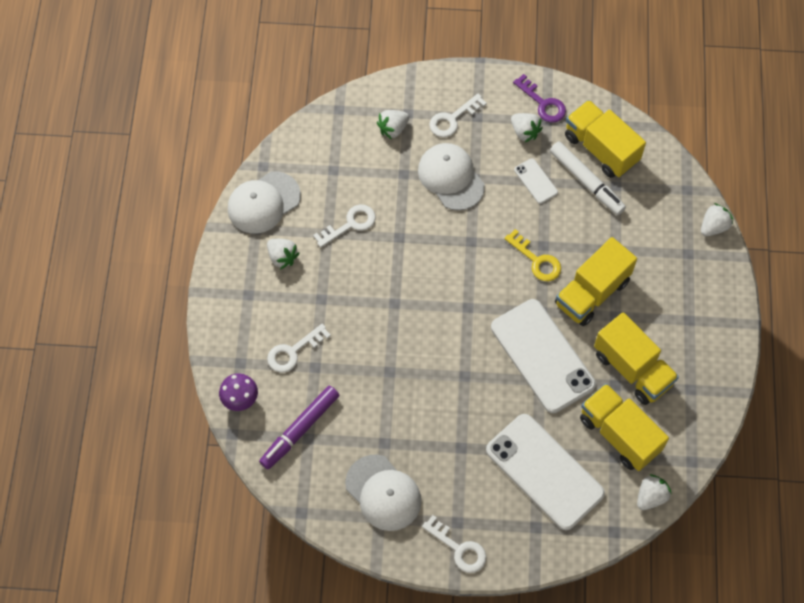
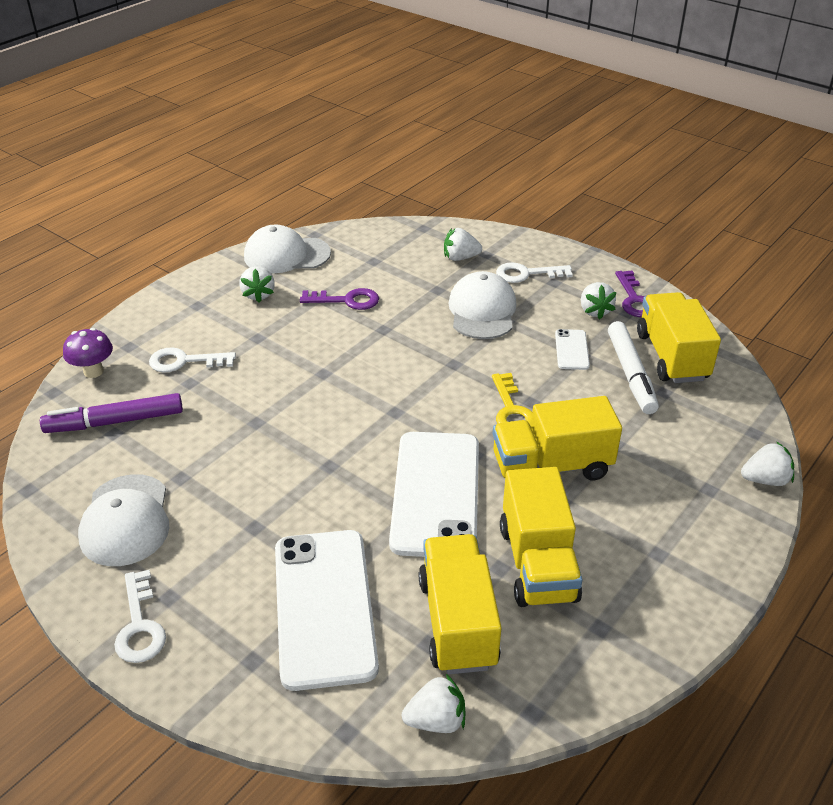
camera: 35 degrees right, 25 degrees down
white key [313,204,376,248] -> purple key [300,288,379,310]

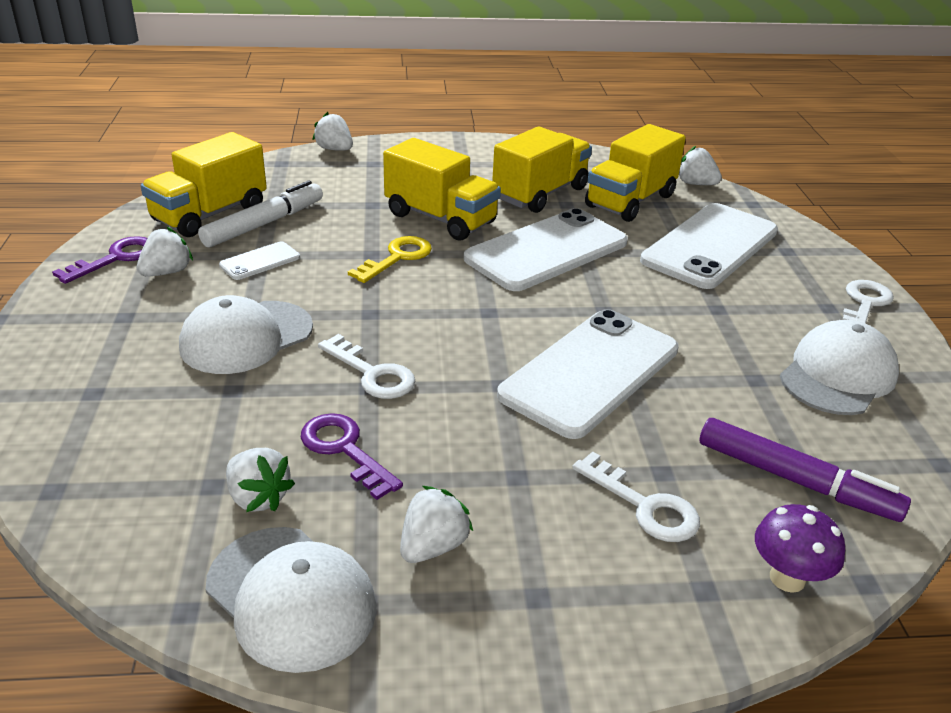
camera: 135 degrees left, 5 degrees down
white strawberry [444,228,482,261] -> white strawberry moved to [226,448,295,512]
white key [496,262,573,283] -> white key moved to [318,334,415,399]
none -> white phone [497,309,679,439]

